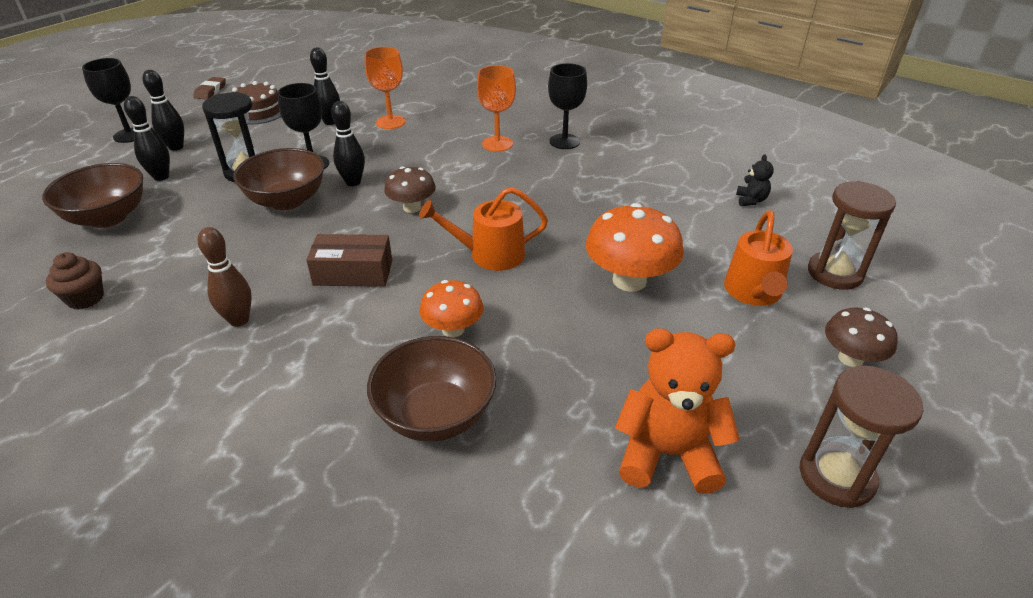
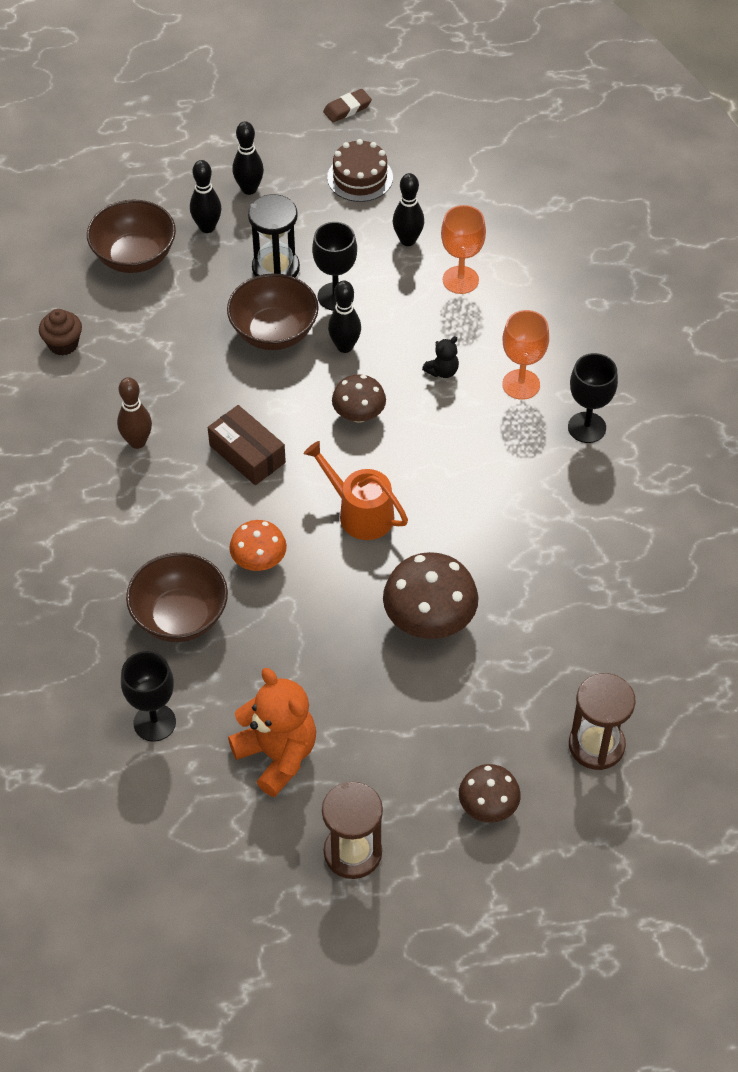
camera: 45 degrees right, 15 degrees up
black goblet [82,58,134,143] -> black goblet moved to [121,651,176,742]
orange mushroom [585,203,683,292] -> brown mushroom [383,552,479,639]
orange watering can [724,210,793,306] -> none
black teddy bear [736,154,774,206] -> black teddy bear moved to [422,336,459,378]

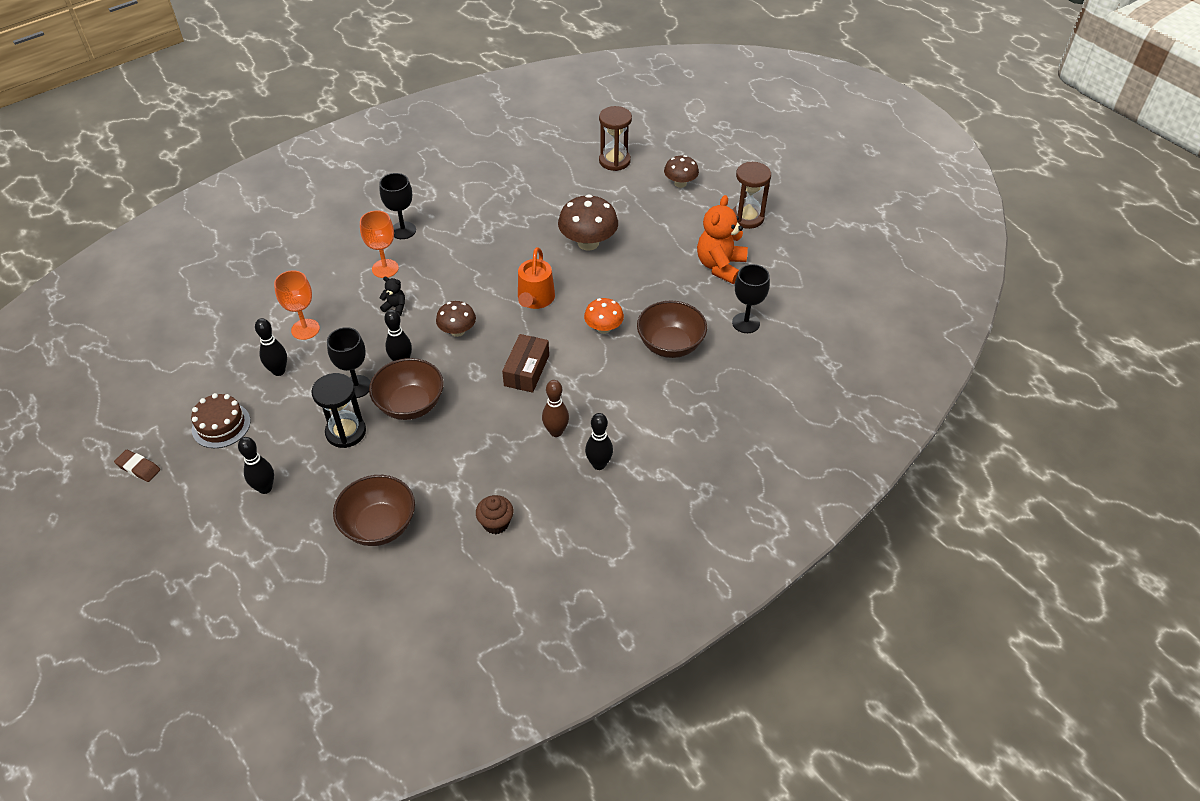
camera: 120 degrees left, 5 degrees down
black bowling pin [190,160,221,233] -> black bowling pin moved to [585,413,613,470]

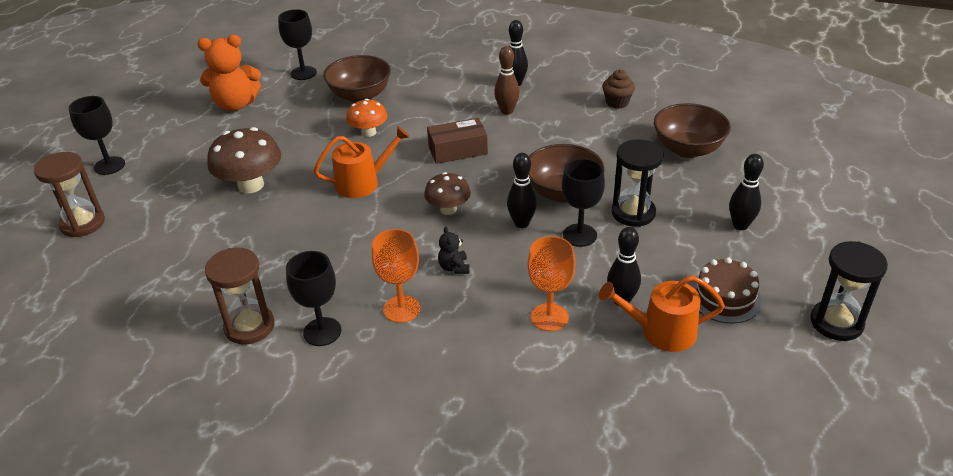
camera: 120 degrees left, 10 degrees down
brown eraser [114,450,160,482] -> black hourglass [810,241,888,341]
brown mushroom [664,155,699,188] -> black goblet [68,96,125,175]
brown hourglass [732,162,771,229] -> brown hourglass moved to [205,248,274,345]
none -> orange watering can [599,276,725,352]

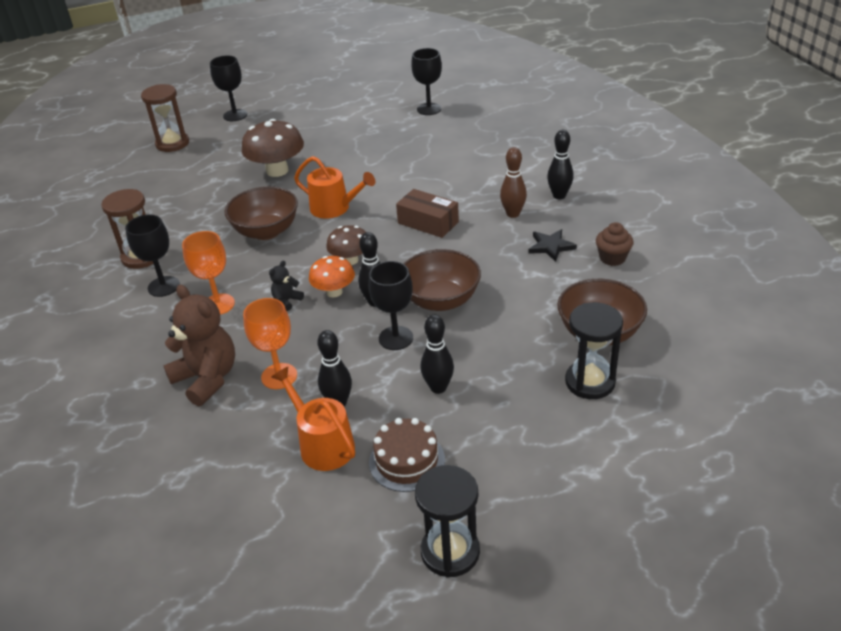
camera: 50 degrees right, 0 degrees up
orange teddy bear [197,35,261,111] -> none
brown bowl [323,55,391,103] -> brown bowl moved to [225,187,298,240]
orange mushroom [346,99,388,137] -> orange mushroom moved to [309,256,355,297]
black hourglass [611,139,664,227] -> black hourglass moved to [565,302,623,399]
black bowling pin [729,154,764,230] -> black bowling pin moved to [421,315,454,394]
none -> brown teddy bear [163,285,235,406]
none -> black star [529,229,577,262]

